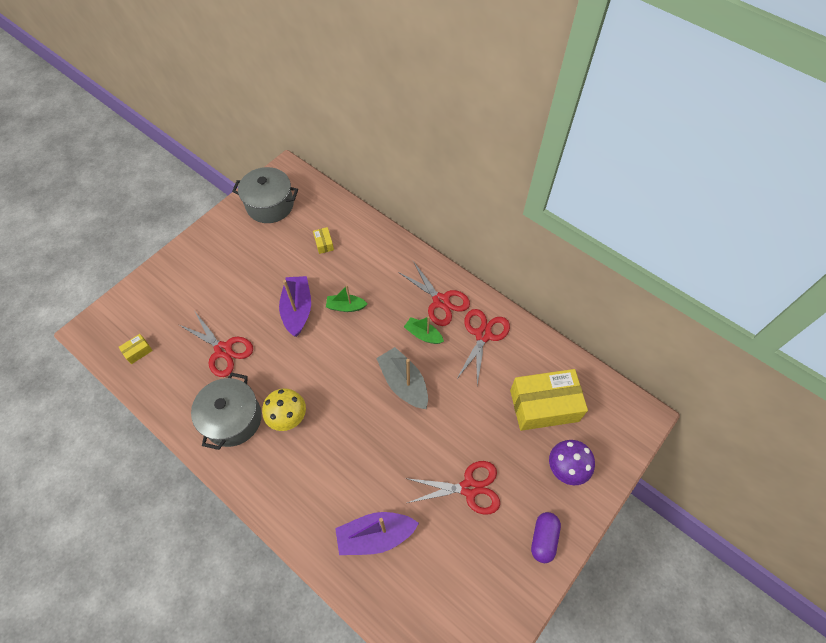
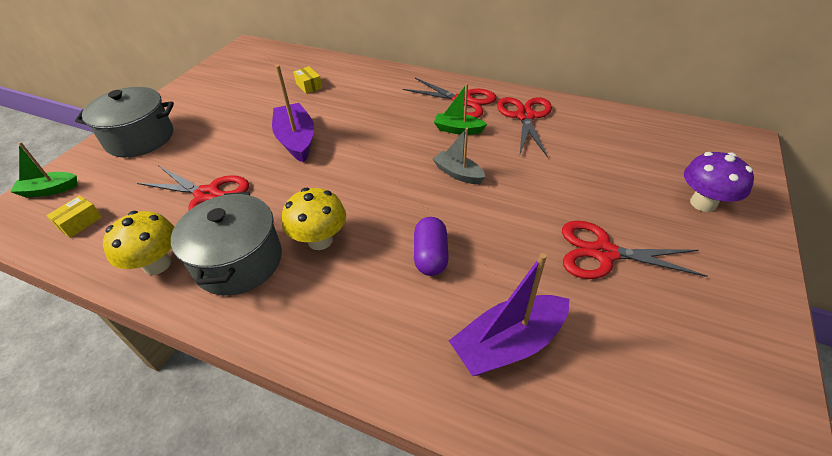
camera: 15 degrees left, 15 degrees down
grey pot [232,167,298,223] -> grey pot moved to [75,87,174,157]
green boat [326,285,368,312] -> green boat moved to [10,142,77,198]
grey boat [376,347,428,409] -> grey boat [433,128,485,184], size x0.61
red scissors [405,461,500,515] -> red scissors turned 150 degrees counterclockwise [562,221,708,279]
yellow box [510,369,588,431] -> none
purple capsule [531,512,561,563] -> purple capsule moved to [414,217,449,276]
none -> yellow mushroom [103,211,174,275]

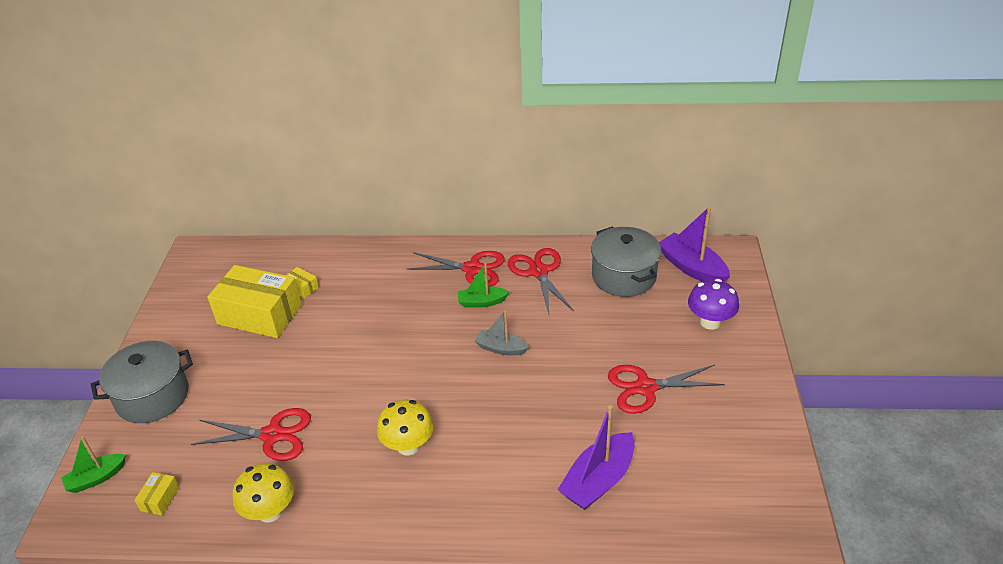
camera: 20 degrees left, 5 degrees down
grey pot [171,192,282,295] -> grey pot moved to [591,226,661,297]
purple boat [272,65,314,163] -> purple boat moved to [659,207,730,282]
purple capsule [414,217,449,276] -> none
none -> yellow box [207,265,302,338]

